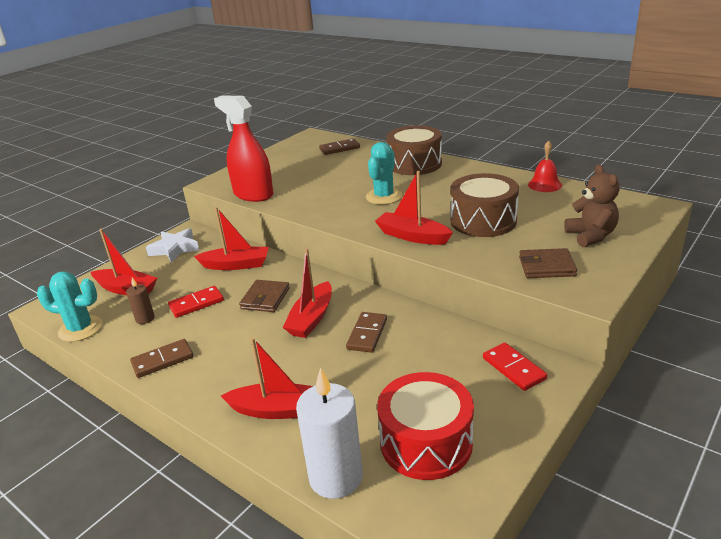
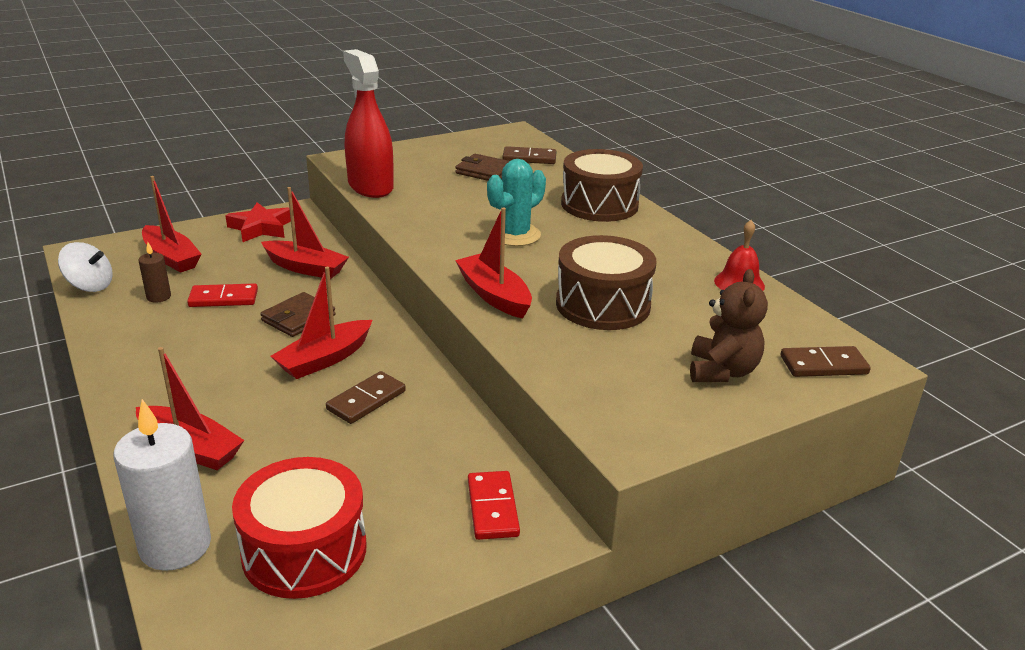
camera: 20 degrees right, 0 degrees up
turquoise cactus [37,271,102,342] -> white spinning top [58,242,113,292]
brown domino [130,339,193,378] -> brown domino moved to [781,346,871,377]
white star [146,228,199,262] -> red star [225,202,291,242]
brown wallet [519,248,577,278] -> brown wallet moved to [455,154,509,181]

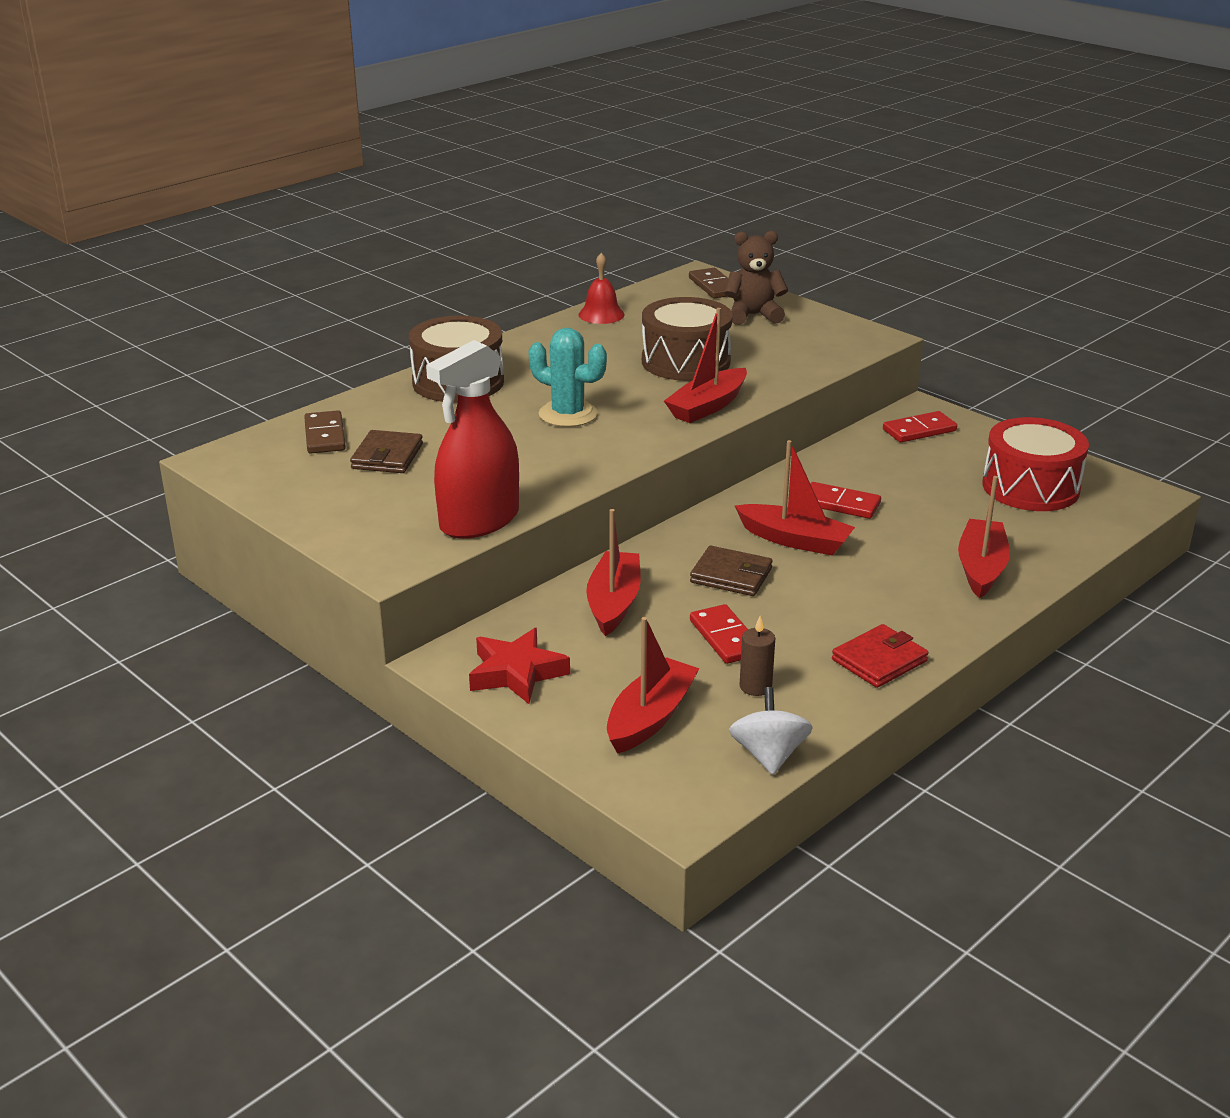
camera: 105 degrees left, 0 degrees up
white candle [113,399,211,571] -> none
brown domino [326,371,406,424] -> red domino [810,482,881,519]
none -> red wallet [832,624,929,688]

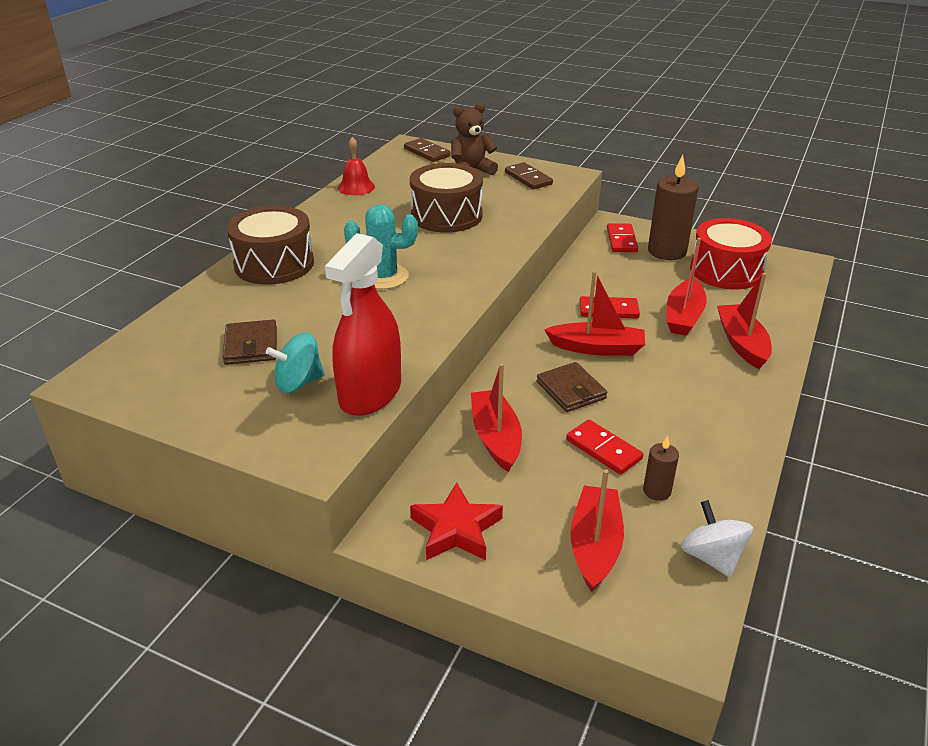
camera: 20 degrees left, 5 degrees up
brown domino [304,410,346,454] -> brown domino moved to [505,162,553,190]
red boat [664,308,747,423] -> red boat moved to [667,238,707,336]
brown wallet [690,546,773,596] -> brown wallet turned 60 degrees clockwise [537,362,607,412]
red wallet [832,624,929,688] -> none
red domino [883,411,957,443] -> red domino turned 45 degrees counterclockwise [607,223,638,252]
none -> turquoise spinning top [266,333,324,393]
none -> brown candle [648,155,698,260]

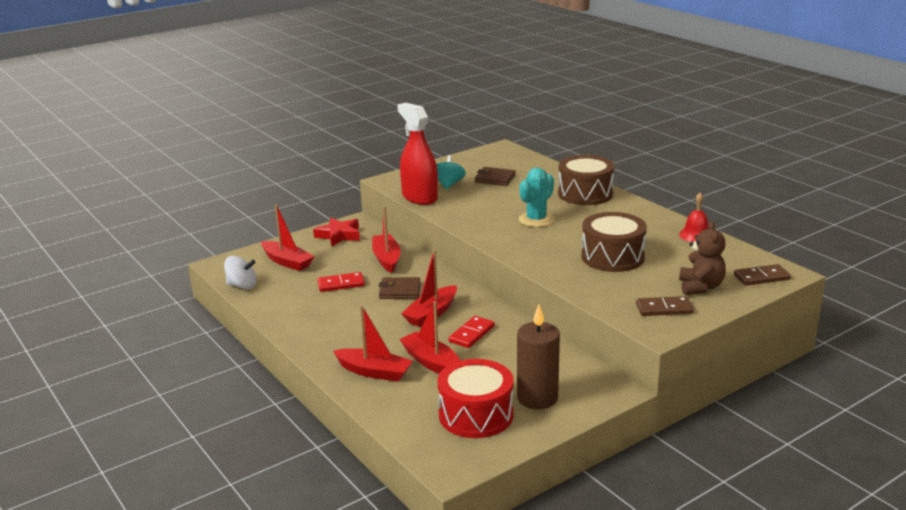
camera: 120 degrees right, 10 degrees down
red boat [471,363,522,472] -> red boat turned 120 degrees counterclockwise [372,206,401,273]
red domino [607,223,638,252] -> none
brown candle [643,436,679,501] -> none

